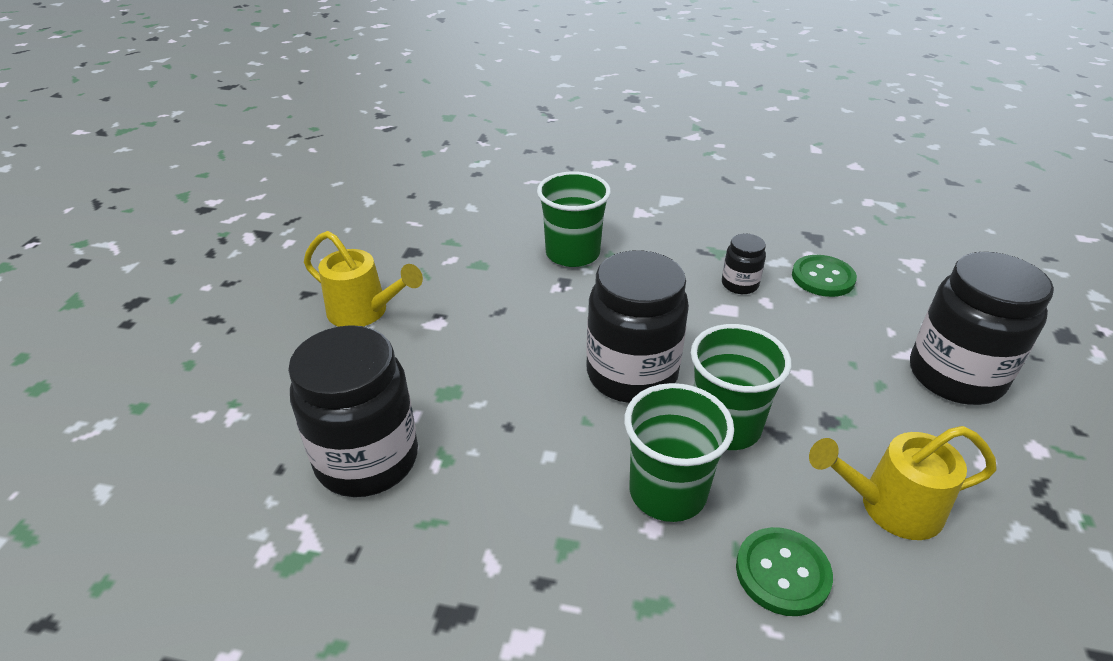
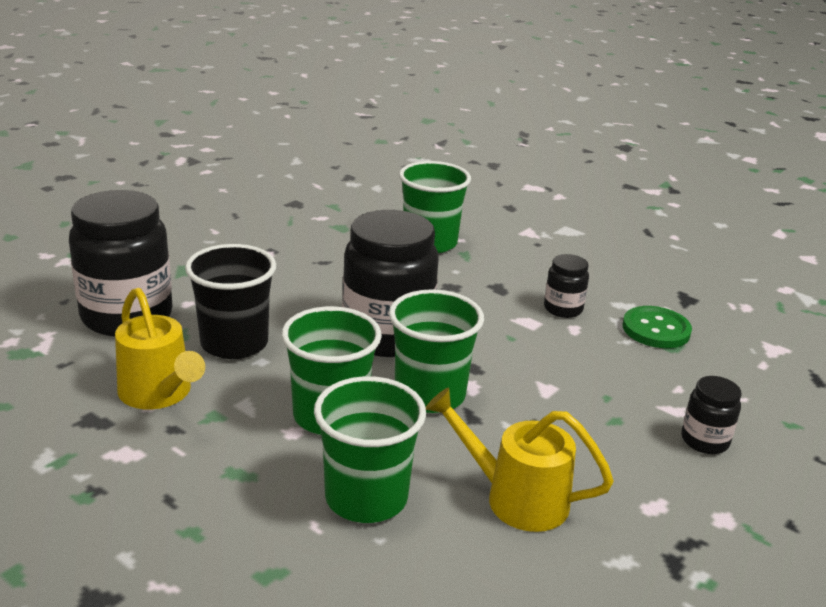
camera: 25 degrees right, 10 degrees down
yellow watering can [304,231,423,327] -> yellow watering can moved to [115,288,205,409]
green button [736,527,833,616] -> green cup [314,376,426,523]
black jar [910,252,1054,405] -> black jar [681,376,742,454], size x0.47
none -> black cup [185,244,276,359]

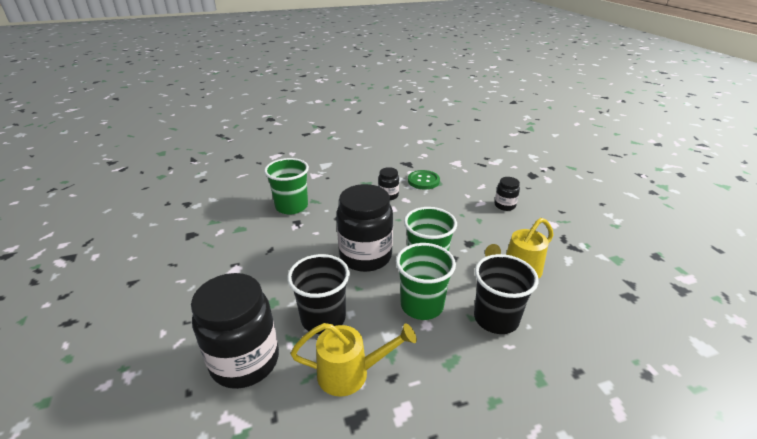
camera: 55 degrees left, 5 degrees up
green cup [314,376,426,523] -> black cup [474,254,539,334]

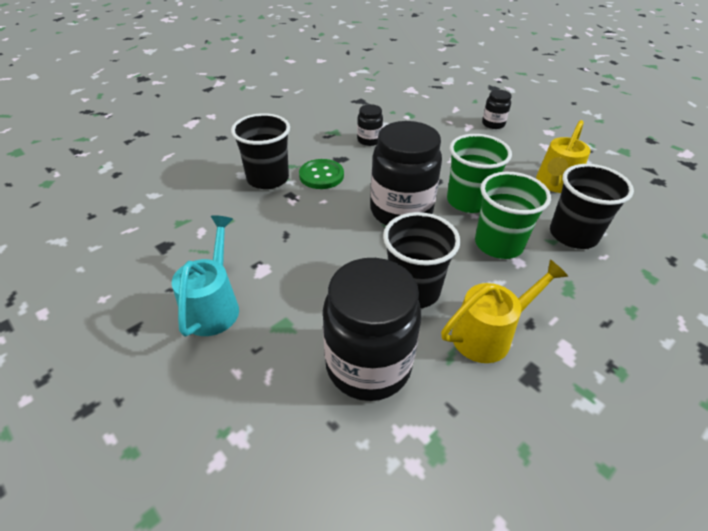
camera: 25 degrees left, 10 degrees up
green cup [264,158,309,214] -> black cup [231,113,290,189]
green button [408,170,440,190] -> green button moved to [299,159,344,189]
none -> turquoise watering can [172,215,239,336]

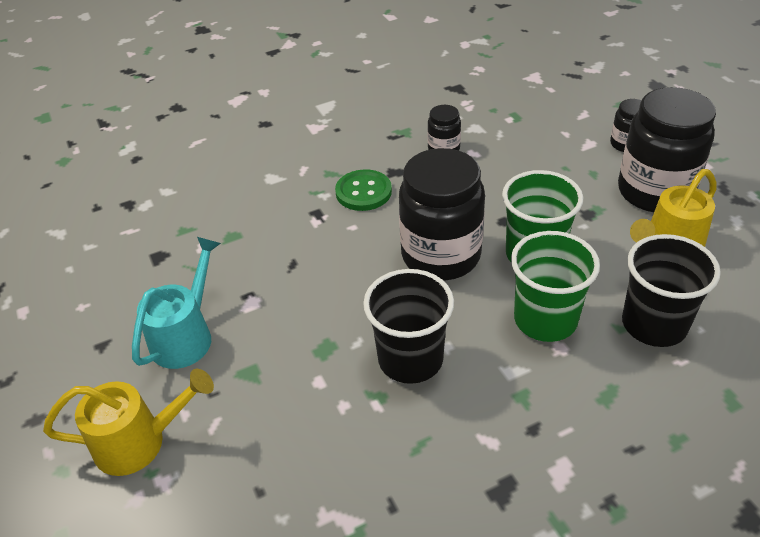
camera: 20 degrees right, 0 degrees up
black cup [231,113,290,189] -> none
black jar [323,258,421,401] -> black jar moved to [618,87,716,212]
yellow watering can [441,259,568,363] -> yellow watering can moved to [43,369,214,476]

